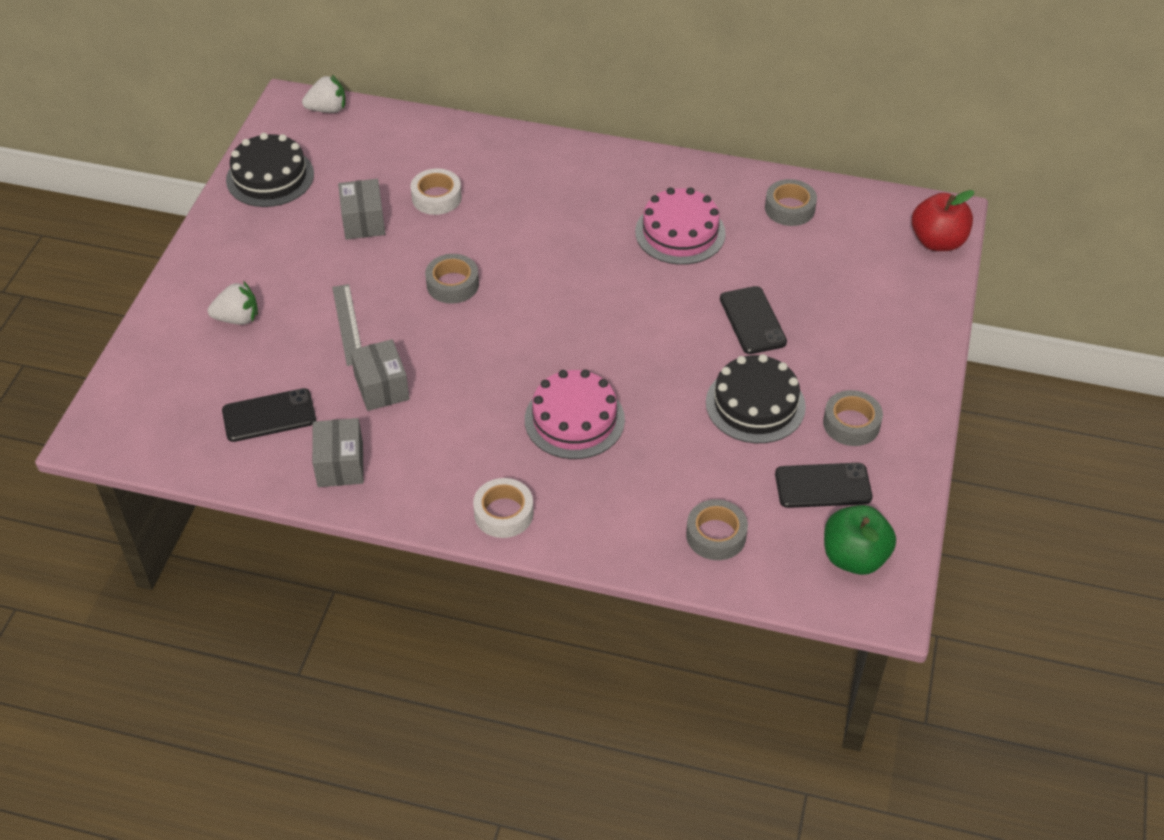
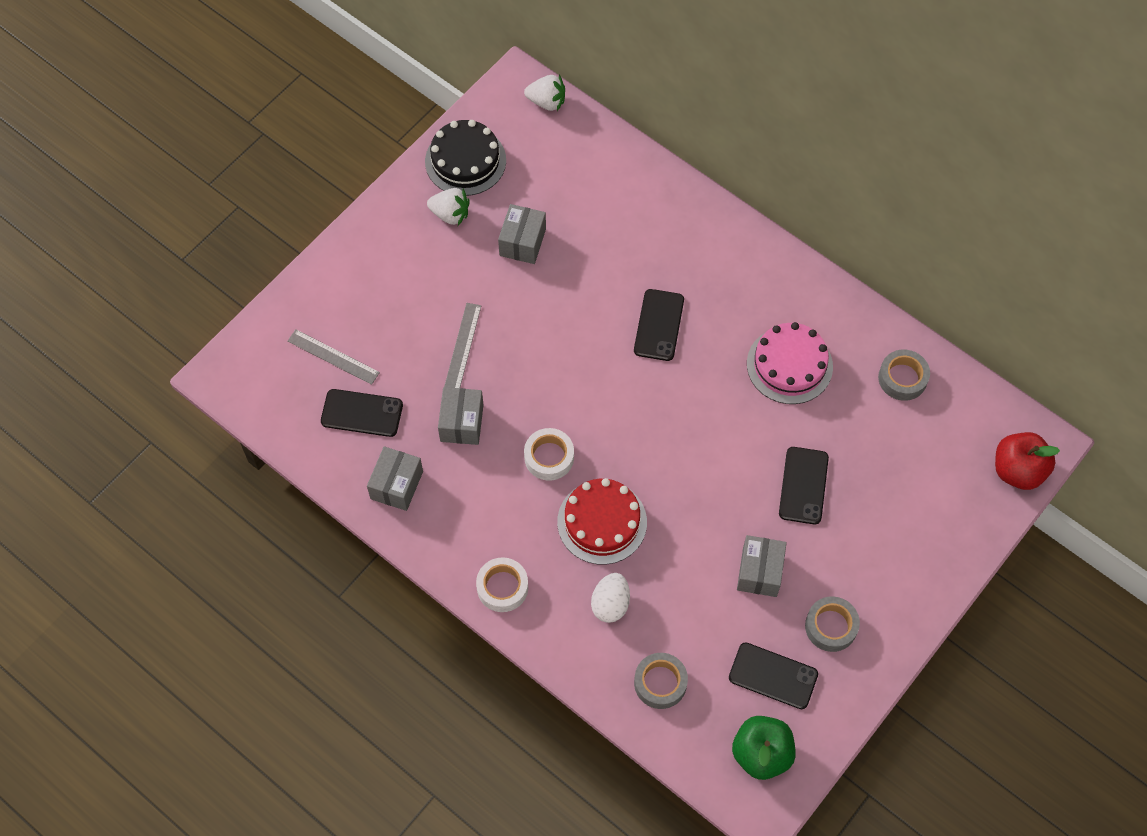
camera: 25 degrees right, 15 degrees up
white strawberry [208,281,258,325] -> white strawberry moved to [427,188,470,226]
white tape [411,168,462,215] -> white tape moved to [524,428,574,481]
grey tape [425,254,479,304] -> none
pink cake [525,370,625,459] -> red cake [557,478,647,565]
black cake [706,354,806,443] -> grey box [737,535,787,597]
none -> grey ruler [287,329,380,385]
none -> white egg [591,573,630,623]
none -> black phone [634,289,684,361]

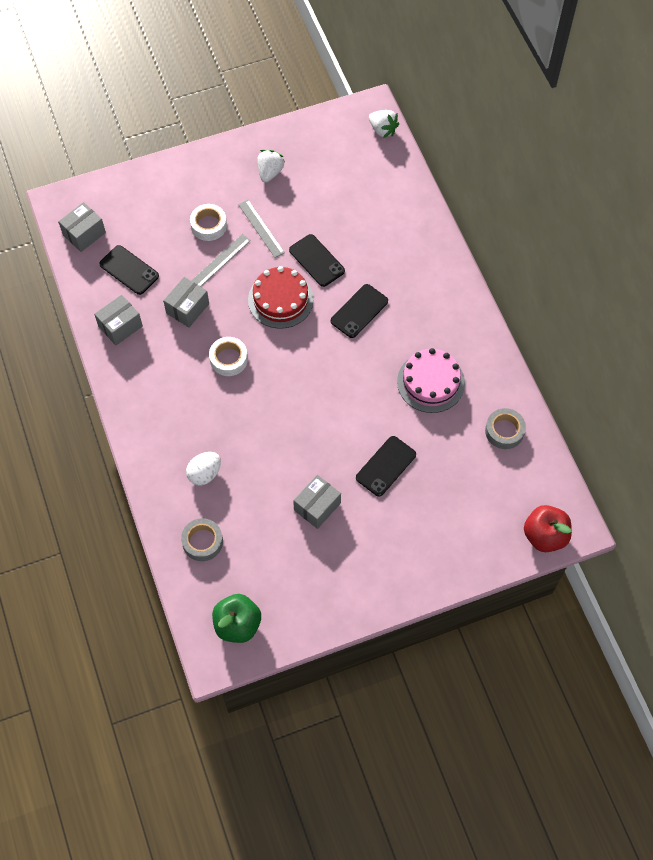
camera: 30 degrees right, 0 degrees up
grey ruler [287,329,380,385] -> grey ruler moved to [238,200,285,258]
black cake [425,120,506,196] -> none
white strawberry [427,188,470,226] -> white strawberry turned 120 degrees counterclockwise [257,150,285,182]
white tape [476,557,528,612] -> white tape moved to [190,204,227,241]
grey box [498,204,546,264] -> grey box moved to [58,202,106,252]
red cake [557,478,647,565] -> red cake moved to [248,266,314,329]
black phone [729,642,818,709] -> black phone moved to [289,234,345,287]
grey tape [805,596,860,652] -> none

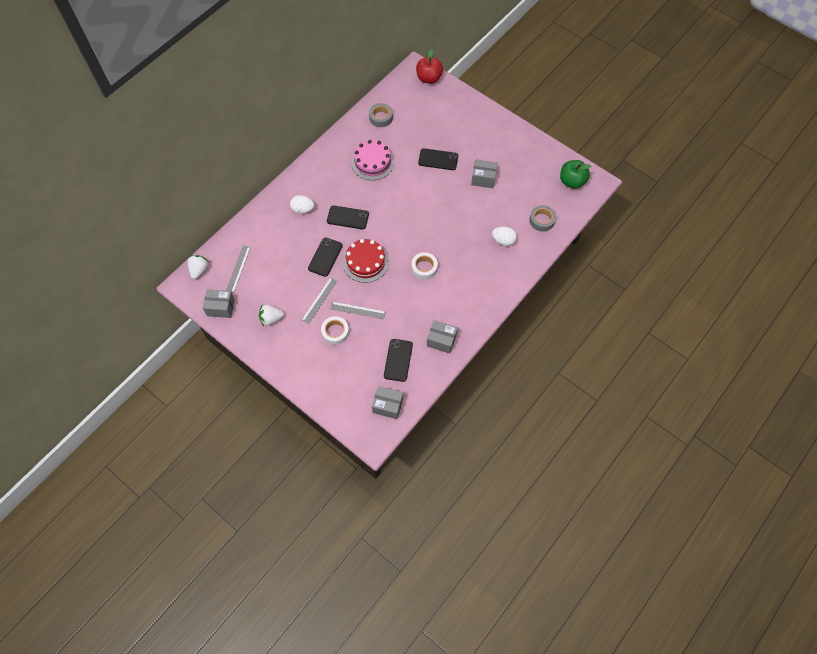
camera: 120 degrees left, 0 degrees up
grey box [163,277,209,328] -> grey box moved to [203,289,235,318]
none -> grey ruler [226,245,251,293]
none -> white egg [290,195,314,214]

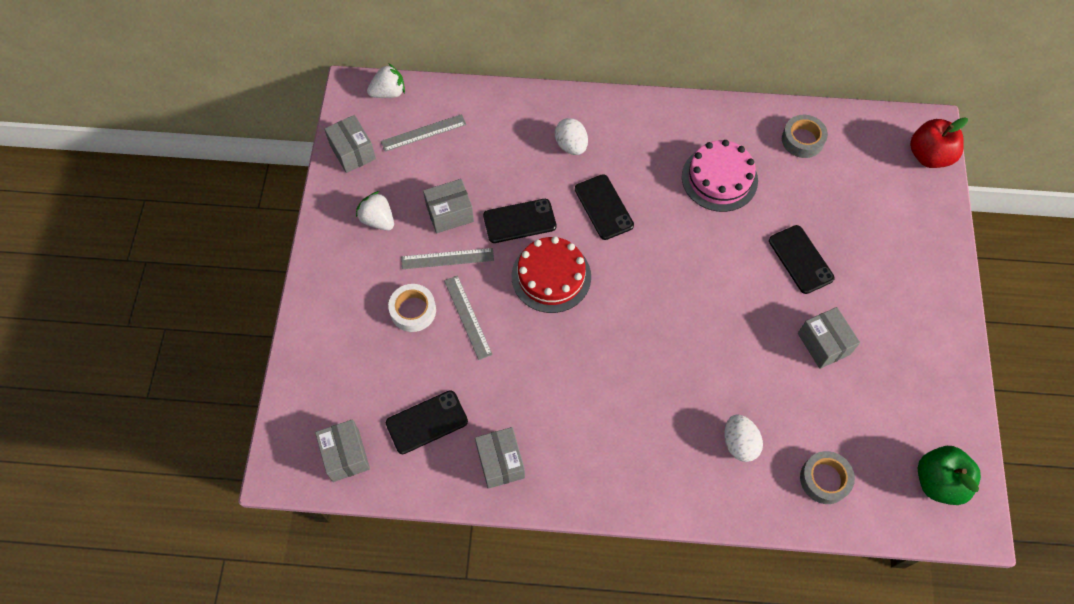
camera: 55 degrees right, 0 degrees up
white tape [411,252,438,280] -> none
none -> grey box [423,179,474,233]

